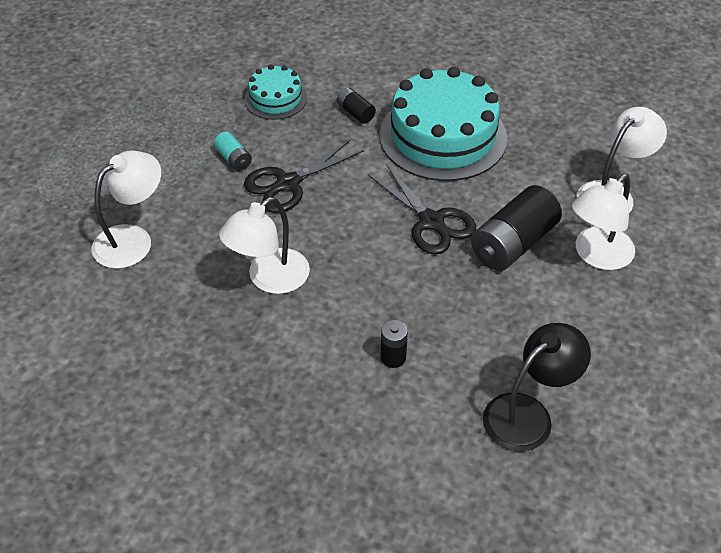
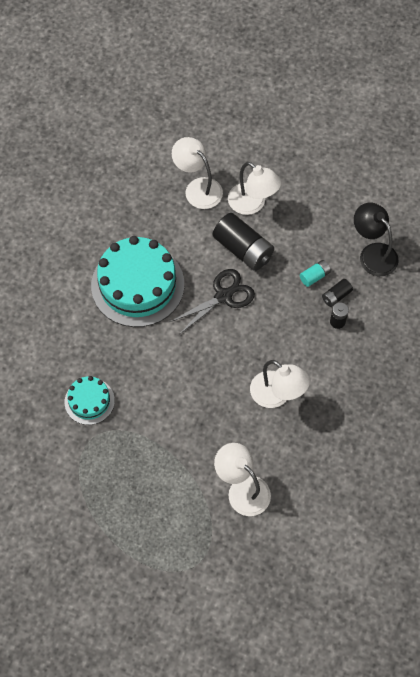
camera: 90 degrees left, 15 degrees up
turquoise battery [214,132,252,171] -> turquoise battery moved to [300,260,331,287]
black scissors [244,140,364,213] -> none
black battery [337,87,376,124] -> black battery moved to [322,279,353,307]

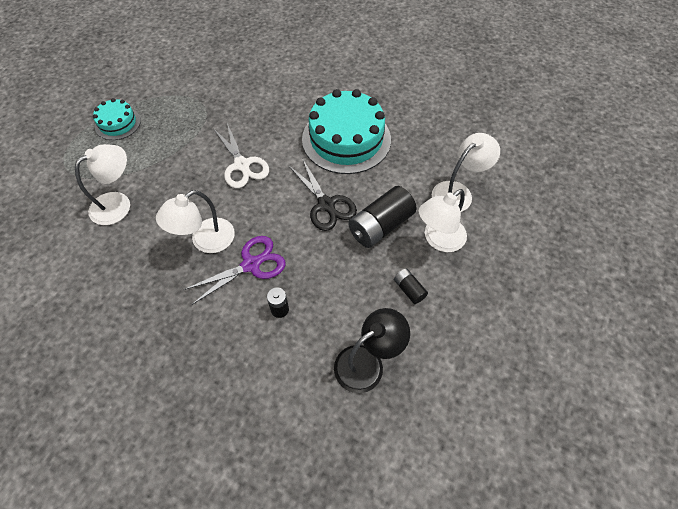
camera: 95 degrees right, 5 degrees down
turquoise cake [65,376,115,425] -> turquoise cake moved to [93,98,141,140]
turquoise battery [300,260,331,287] -> none
black battery [322,279,353,307] -> black battery moved to [394,269,428,304]
none -> purple scissors [184,236,286,305]
none -> white scissors [213,123,269,188]

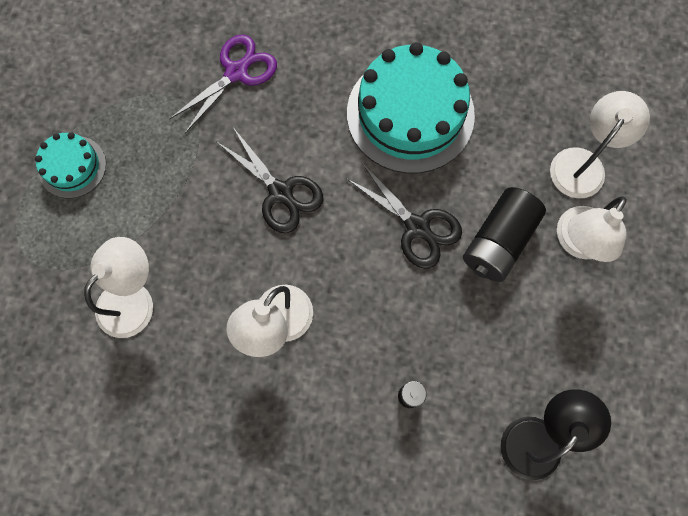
camera: 15 degrees left, 15 degrees up
purple scissors [184,236,286,305] -> purple scissors moved to [169,34,277,133]
white scissors [213,123,269,188] -> black scissors [217,129,323,233]
black battery [394,269,428,304] -> none

